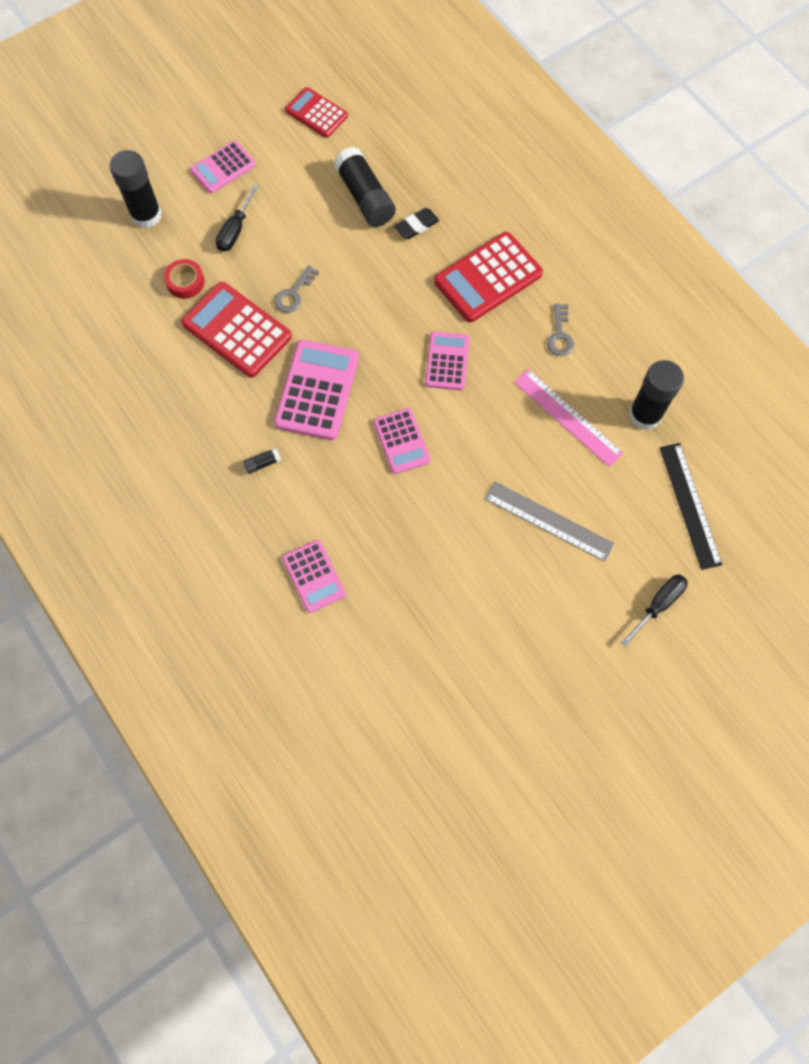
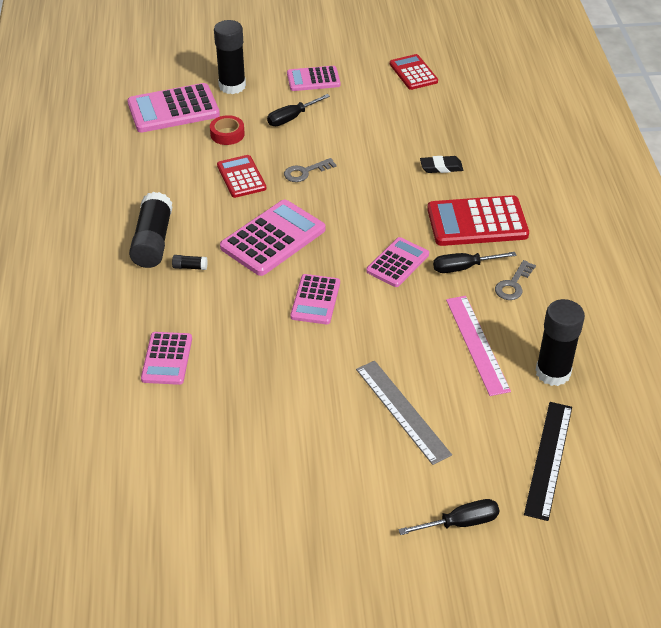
camera: 30 degrees right, 25 degrees down
red calculator [181,282,292,377] -> red calculator [217,155,266,198], size x0.62
black glue stick [334,147,396,227] -> black glue stick moved to [129,192,172,268]
none -> pink calculator [127,83,220,133]
none -> black screwdriver [433,252,517,273]

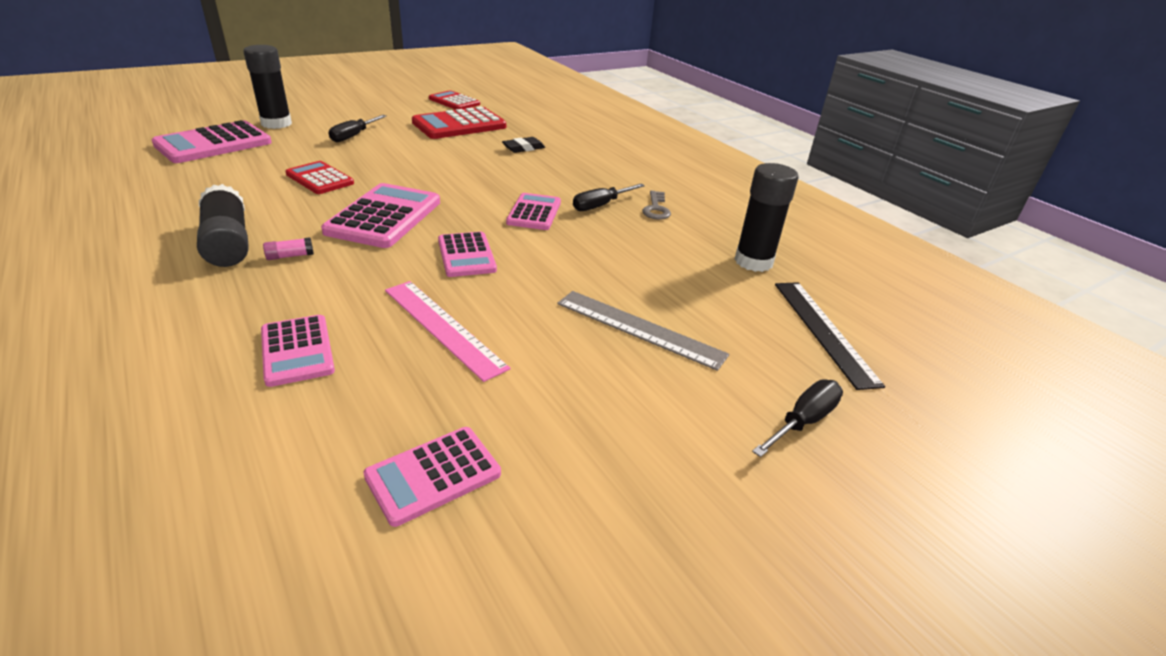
camera: 30 degrees left, 10 degrees down
black glue stick [172,255,207,270] -> pink glue stick [263,237,314,260]
red tape [210,115,245,145] -> none
grey key [284,158,336,182] -> none
pink calculator [287,66,340,91] -> pink calculator moved to [363,427,501,527]
red calculator [427,195,529,246] -> red calculator moved to [412,106,506,139]
pink ruler [446,296,511,396] -> pink ruler moved to [385,281,510,382]

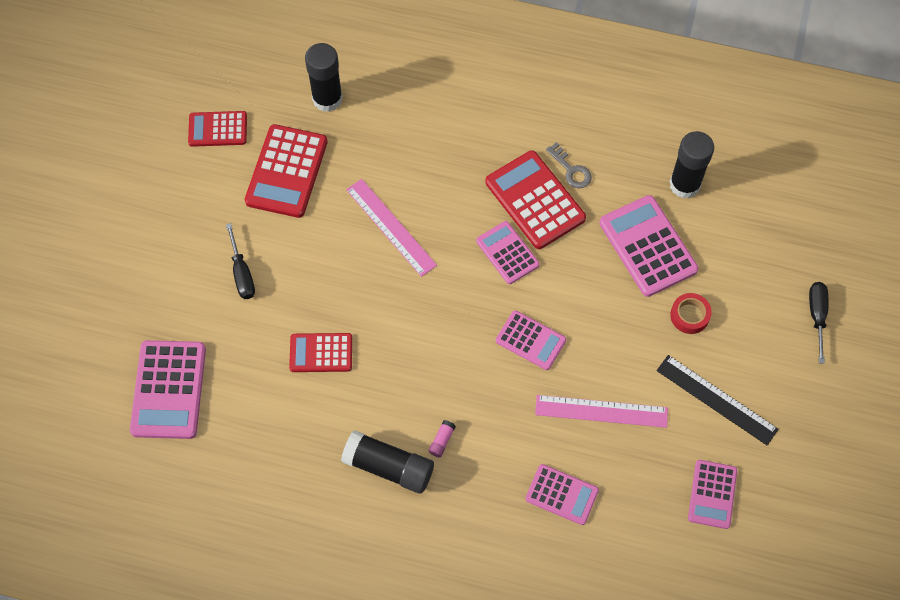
camera: 40 degrees left, 30 degrees up
black glue stick [243,45,292,129] -> black glue stick moved to [305,43,343,112]
pink calculator [321,183,440,248] -> pink calculator moved to [599,195,698,297]
black eraser [502,137,545,153] -> none
grey ruler [557,291,729,371] -> red tape [670,293,712,334]
black screwdriver [573,184,645,211] -> red calculator [485,151,586,249]
black ruler [775,282,885,390] -> black ruler moved to [657,355,779,445]
none -> pink ruler [346,179,437,277]

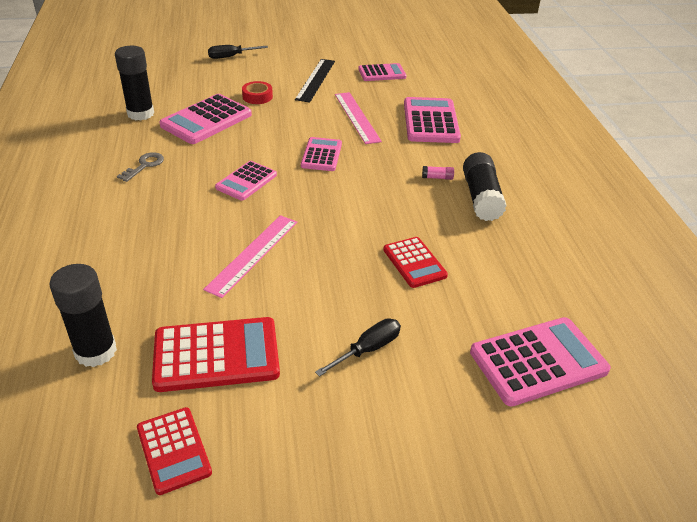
camera: 115 degrees left, 25 degrees down
red calculator [485,151,586,249] -> none
pink calculator [525,464,599,525] -> pink calculator [404,97,461,143], size x1.61

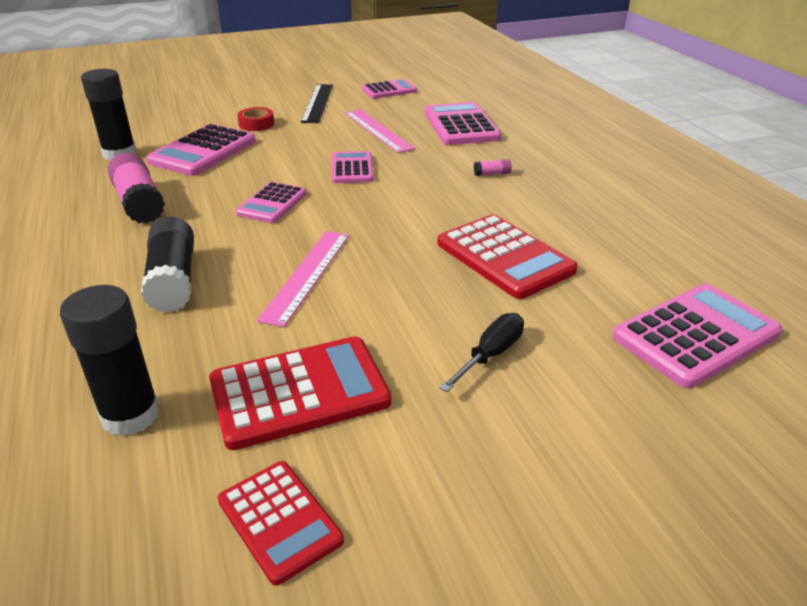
camera: 10 degrees left, 5 degrees down
grey key [117,152,164,182] -> pink glue stick [108,153,165,224]
black screwdriver [208,45,268,59] -> none
red calculator [383,237,448,288] -> red calculator [438,214,578,299], size x1.61
black glue stick [463,152,507,221] -> black glue stick moved to [141,217,194,313]

